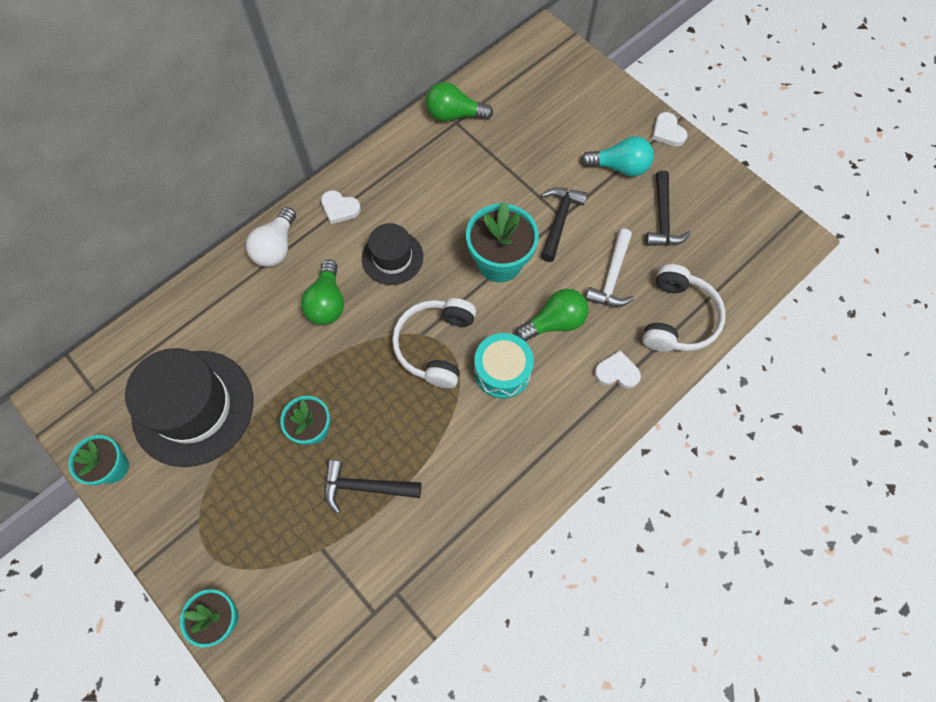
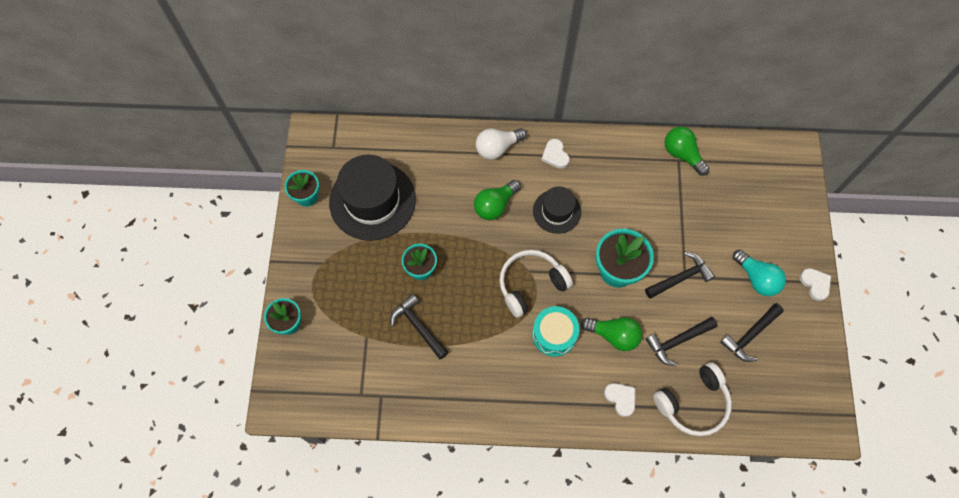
camera: 45 degrees right, 0 degrees up
white hammer [585,229,634,307] -> black hammer [645,317,718,366]
white heart [652,112,687,146] -> white heart turned 135 degrees clockwise [800,268,831,301]

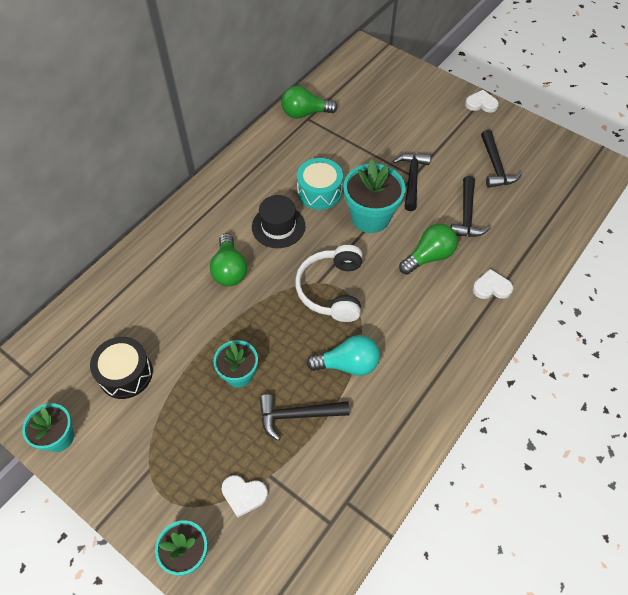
camera: 55 degrees left, 10 degrees down
black hat [329,155,416,241] -> black drum [90,337,153,399]
white light bulb [476,128,527,160] -> none
turquoise drum [532,306,579,357] -> turquoise drum moved to [297,158,343,210]
white heart [541,139,570,169] -> white heart moved to [221,475,268,518]
white headphones [653,362,732,436] -> none
turquoise light bulb [733,250,786,296] -> turquoise light bulb moved to [306,335,380,376]

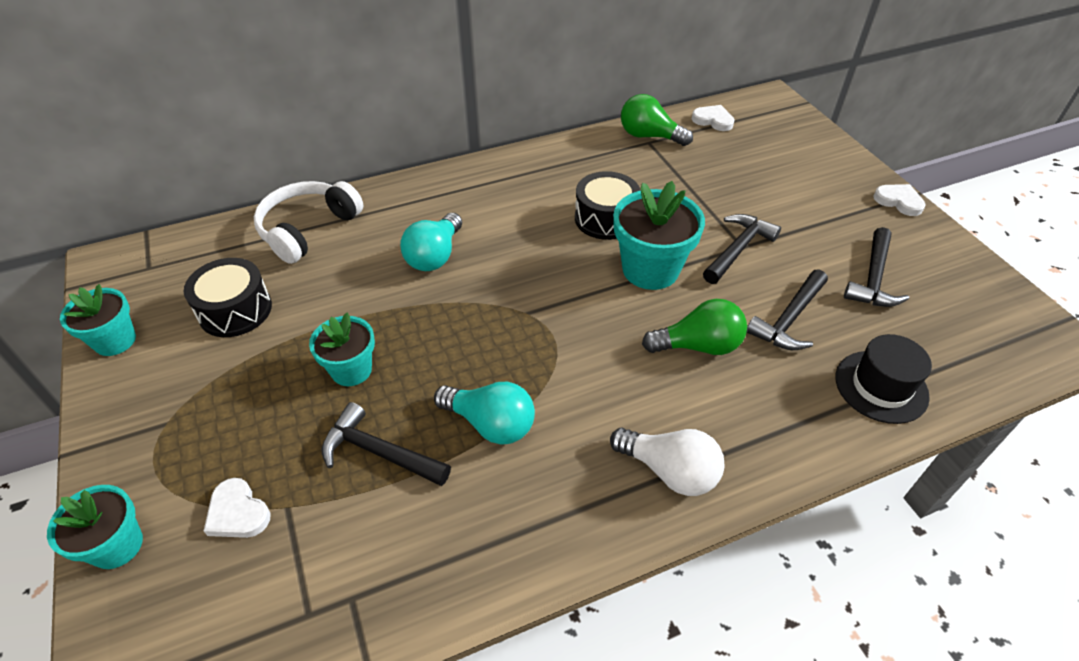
camera: 30 degrees right, 10 degrees down
green light bulb [210,233,247,286] -> turquoise light bulb [400,213,462,271]
black hat [252,195,305,248] -> black hat moved to [835,334,932,424]
white headphones [295,245,363,322] -> white headphones moved to [254,181,363,264]
turquoise drum [297,158,343,210] -> black drum [575,171,641,240]
white heart [473,269,513,299] -> white heart moved to [692,105,735,131]
none -> white light bulb [610,428,724,496]

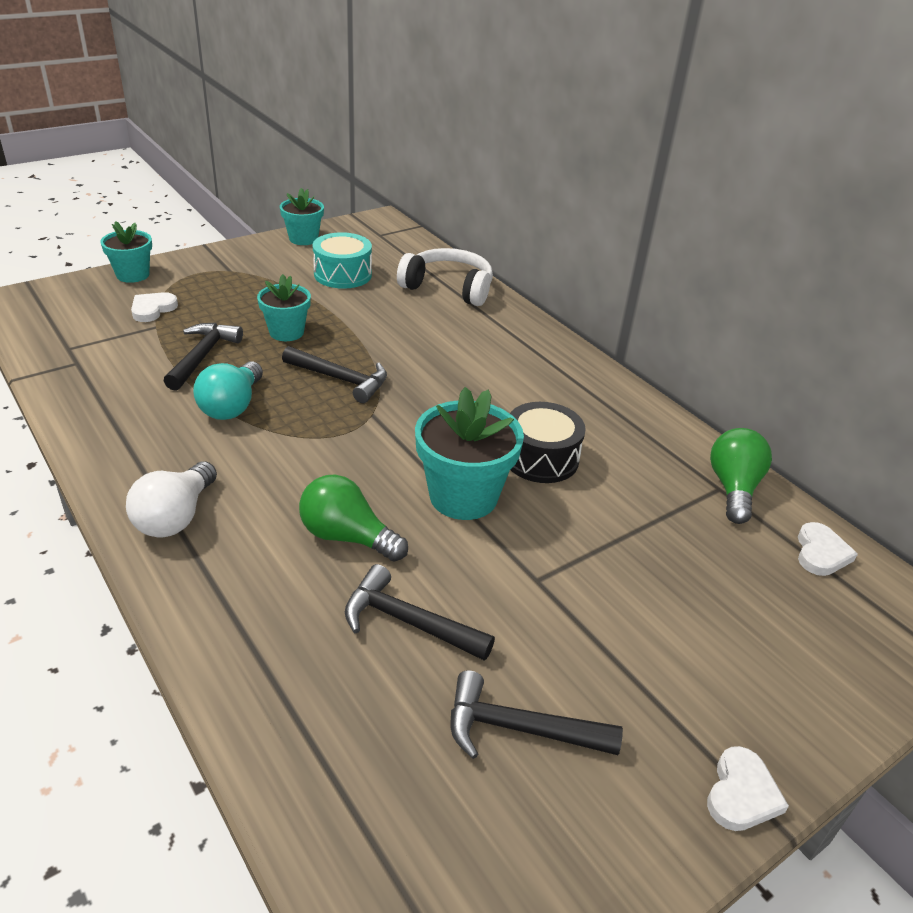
camera: 75 degrees right, 10 degrees down
black drum [184,258,272,337] -> turquoise drum [313,232,372,289]
turquoise light bulb [400,213,462,271] -> none
green light bulb [642,299,747,355] -> green light bulb turned 135 degrees clockwise [299,475,408,562]
black hammer [703,214,781,284] -> black hammer moved to [282,346,387,403]
black hat [835,334,932,424] -> none

